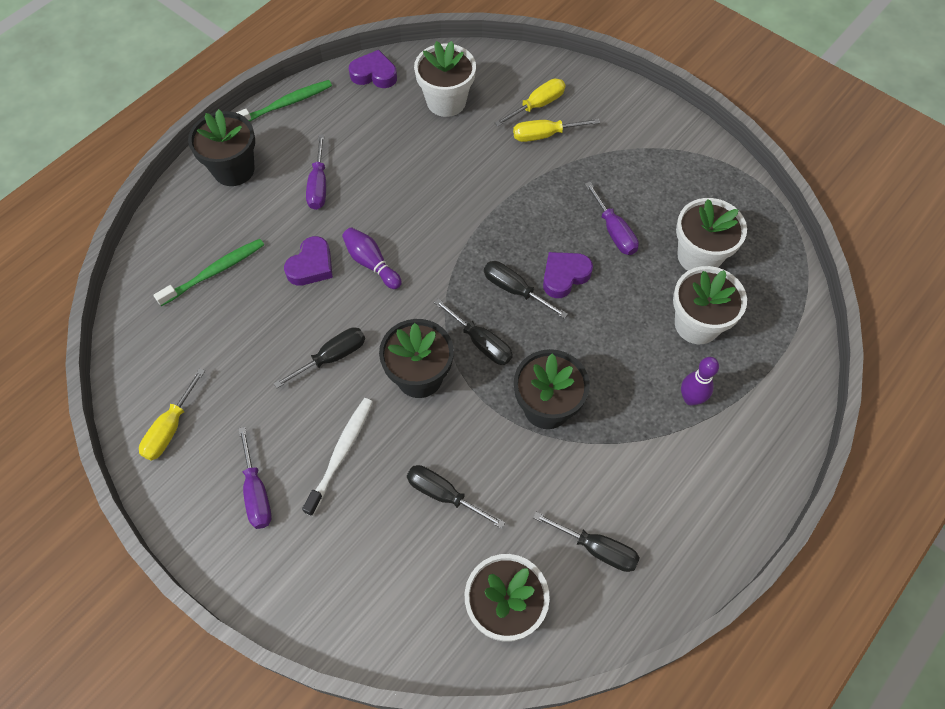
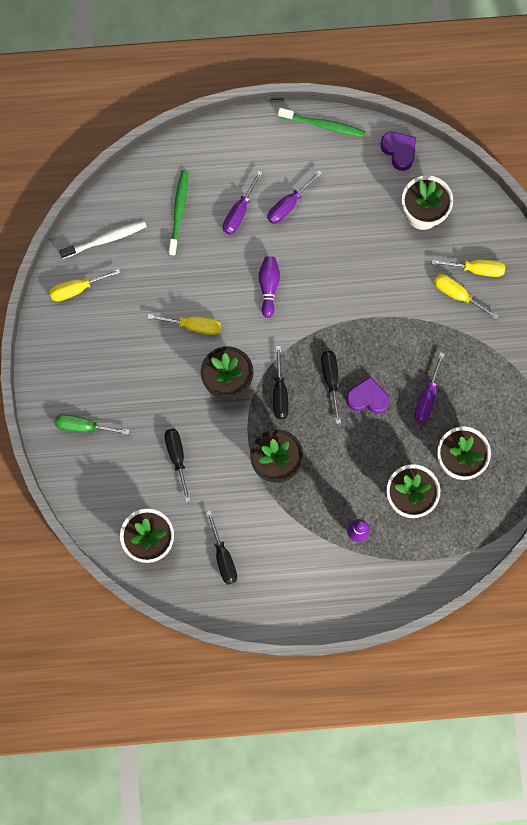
camera: 45 degrees right, 15 degrees up
green toothbrush [153,239,264,306] -> green toothbrush turned 90 degrees counterclockwise [169,170,189,256]
black flower pot [188,109,255,186] -> none
purple screwdriver [238,427,272,529] -> purple screwdriver moved to [223,171,263,235]
black screwdriver [274,327,365,388] -> yellow screwdriver [147,314,221,335]
purple heart [284,236,333,286] -> none
white toothbrush [302,398,373,516] -> white toothbrush moved to [59,221,147,259]
none -> green screwdriver [55,414,130,435]

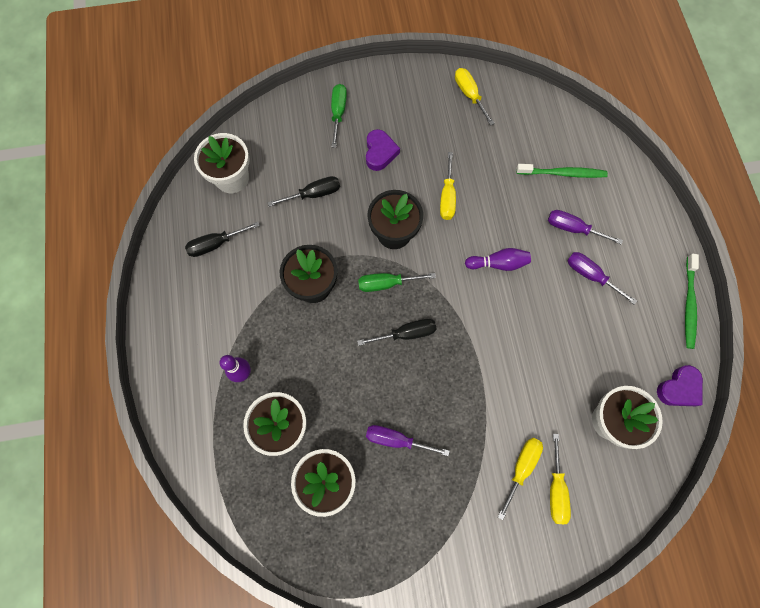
camera: 85 degrees right, 5 degrees down
white toothbrush [59,221,147,259] -> none
black screwdriver [273,346,289,419] -> green screwdriver [358,273,436,292]
purple heart [346,376,389,413] -> purple heart moved to [366,129,400,171]

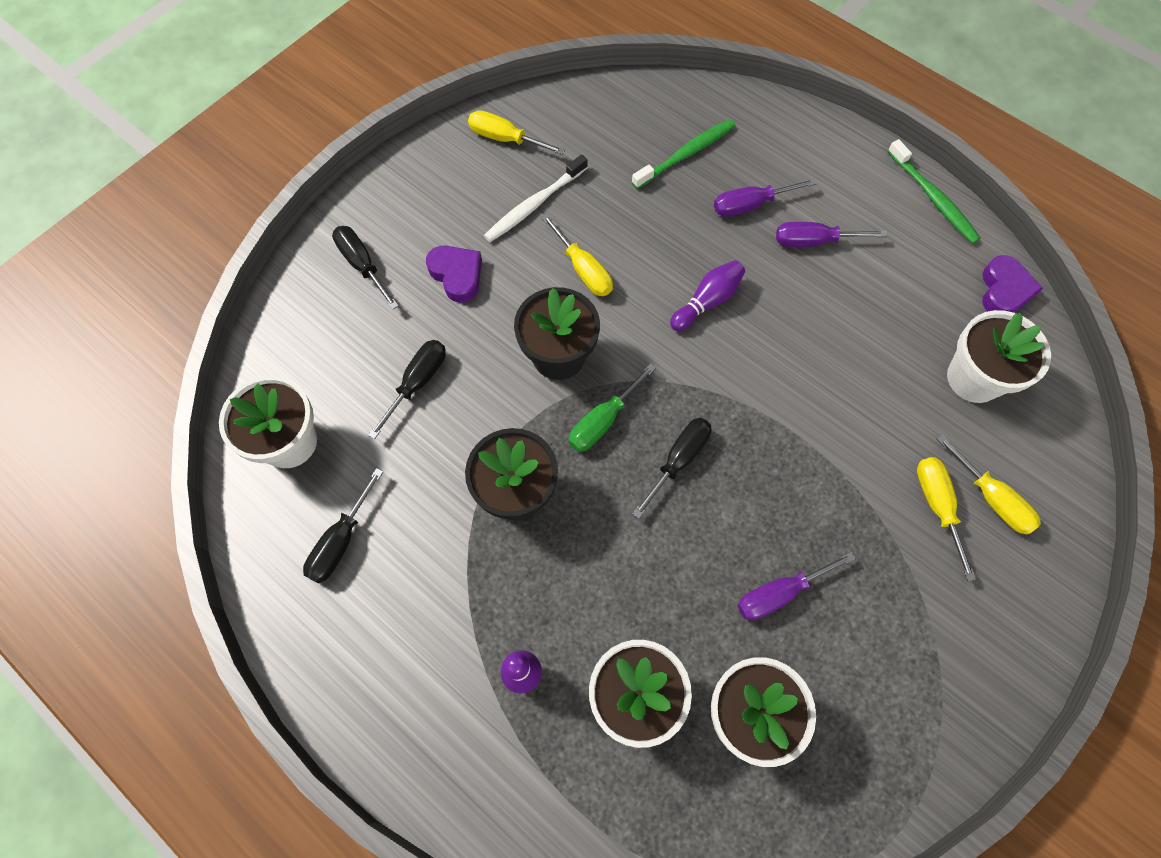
camera: 40 degrees left, 5 degrees down
green screwdriver [331,84,347,148] -> black screwdriver [332,226,399,310]
none -> white toothbrush [484,155,588,242]

